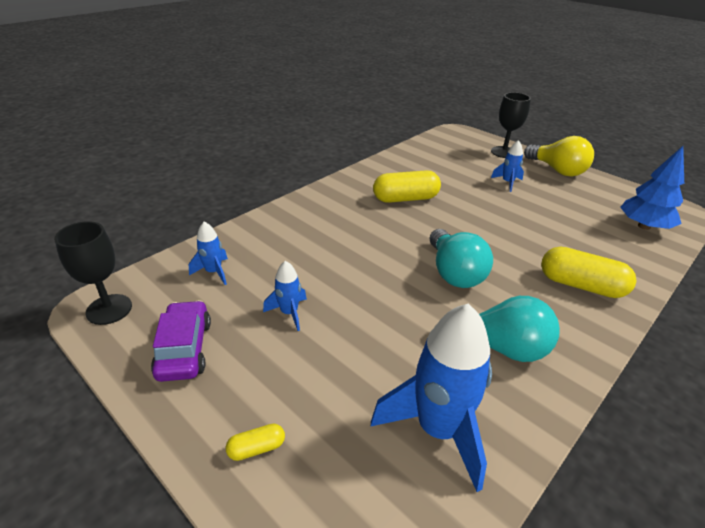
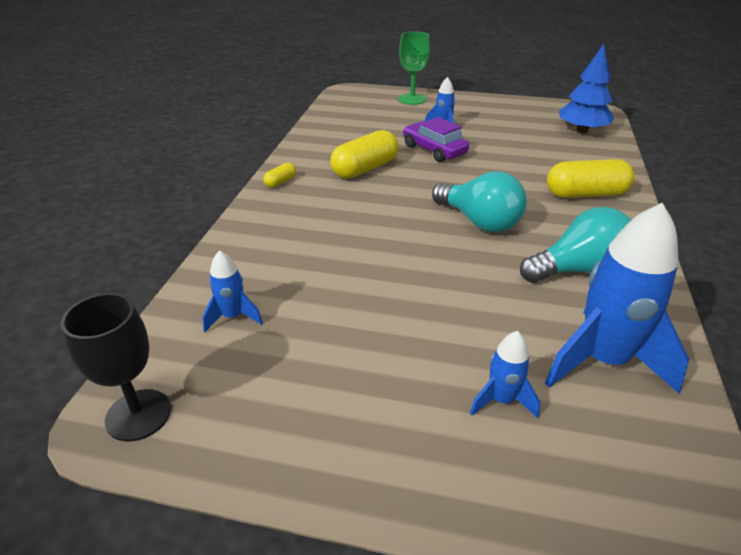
camera: 30 degrees left, 0 degrees up
purple car [151,300,211,382] -> purple car moved to [403,117,469,162]
yellow capsule [226,423,285,461] -> yellow capsule moved to [263,162,296,188]
blue rocket [263,261,307,331] -> blue rocket moved to [470,331,540,418]
black goblet [491,92,531,158] -> green goblet [398,31,430,105]
yellow light bulb [524,136,594,176] -> none

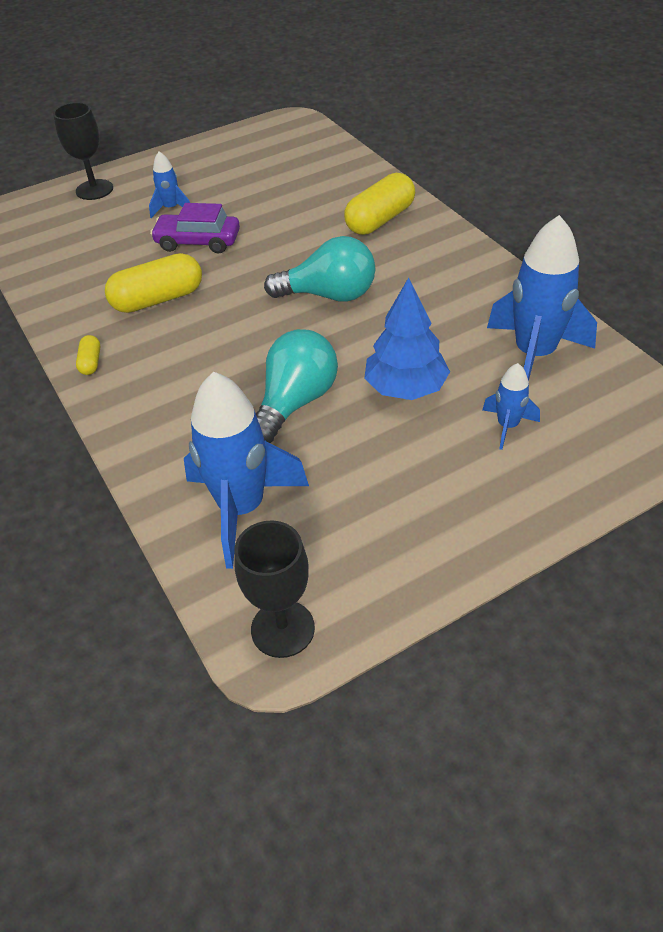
camera: 40 degrees left, 10 degrees up
blue rocket [202,250,263,332] -> blue rocket [184,372,309,569], size x2.04
yellow capsule [330,130,398,179] -> yellow capsule turned 60 degrees clockwise [105,253,202,313]
green goblet [398,31,430,105] -> black goblet [53,102,113,200]
turquoise light bulb [520,207,631,283] -> turquoise light bulb moved to [256,329,338,443]
blue tree [559,44,614,133] -> blue tree moved to [364,278,450,400]

